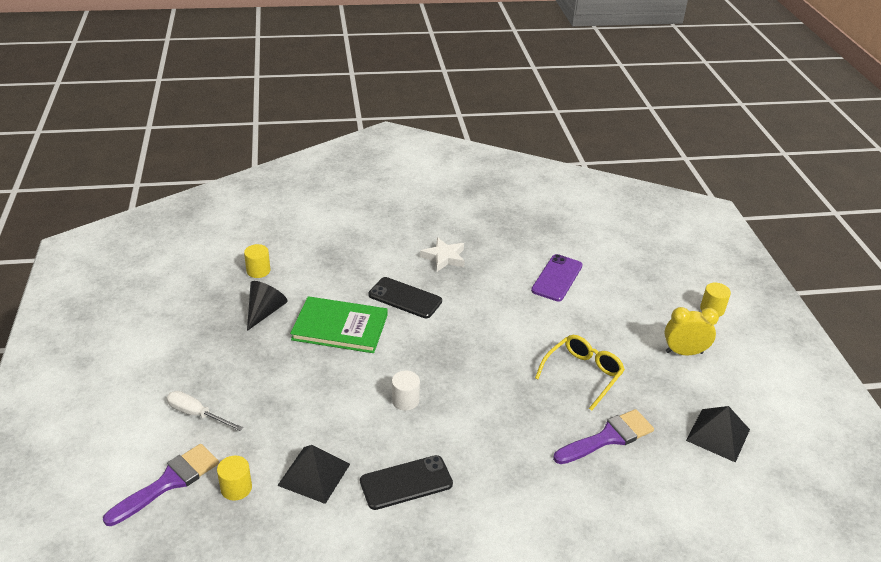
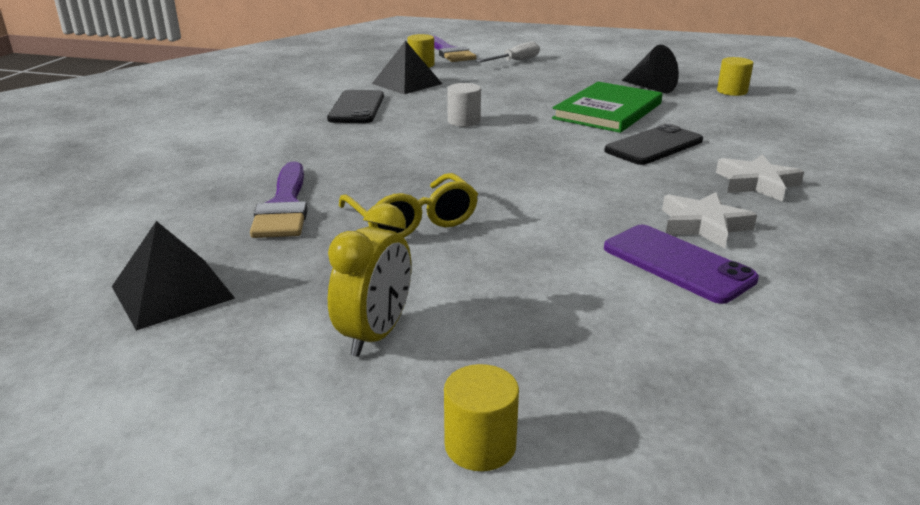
camera: 115 degrees right, 10 degrees down
none -> white star [662,192,757,248]

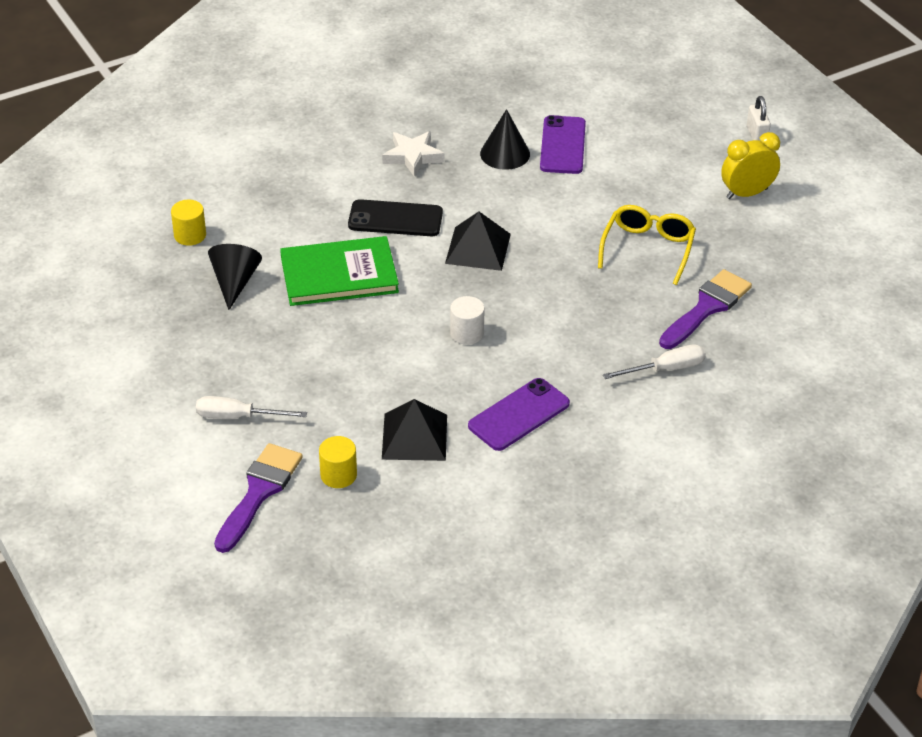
camera: 135 degrees left, 15 degrees up
black pyramid [112,221,235,331] -> black pyramid moved to [445,211,511,271]
black phone [327,90,384,123] -> purple phone [468,378,570,451]
yellow cylinder [444,364,519,471] -> white padlock [747,96,771,141]
white star [662,192,757,248] -> black cone [480,109,530,170]
none -> white screwdriver [603,344,706,379]

